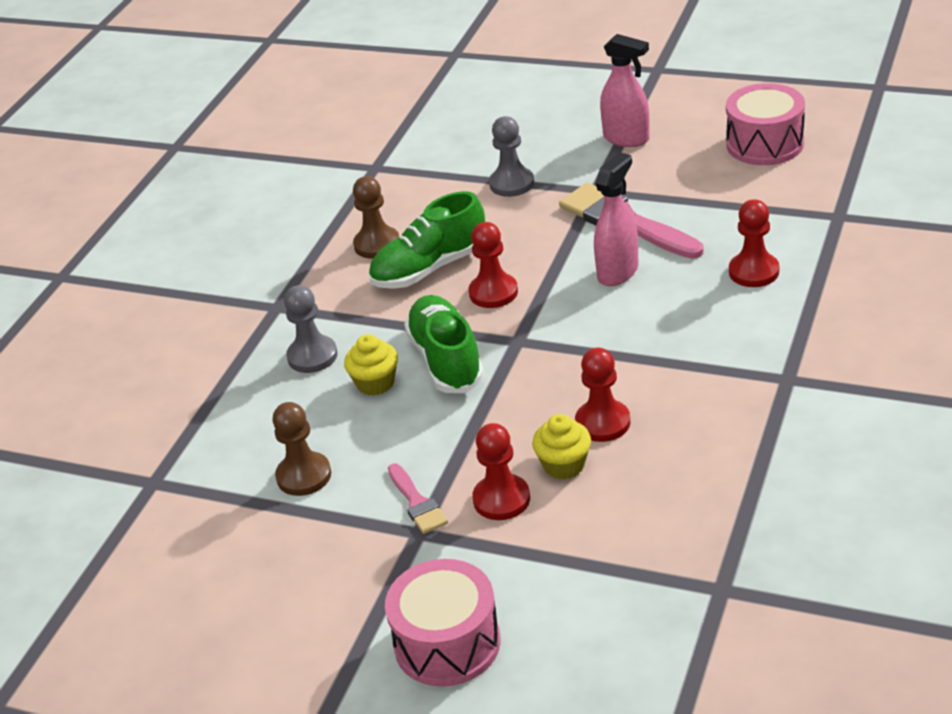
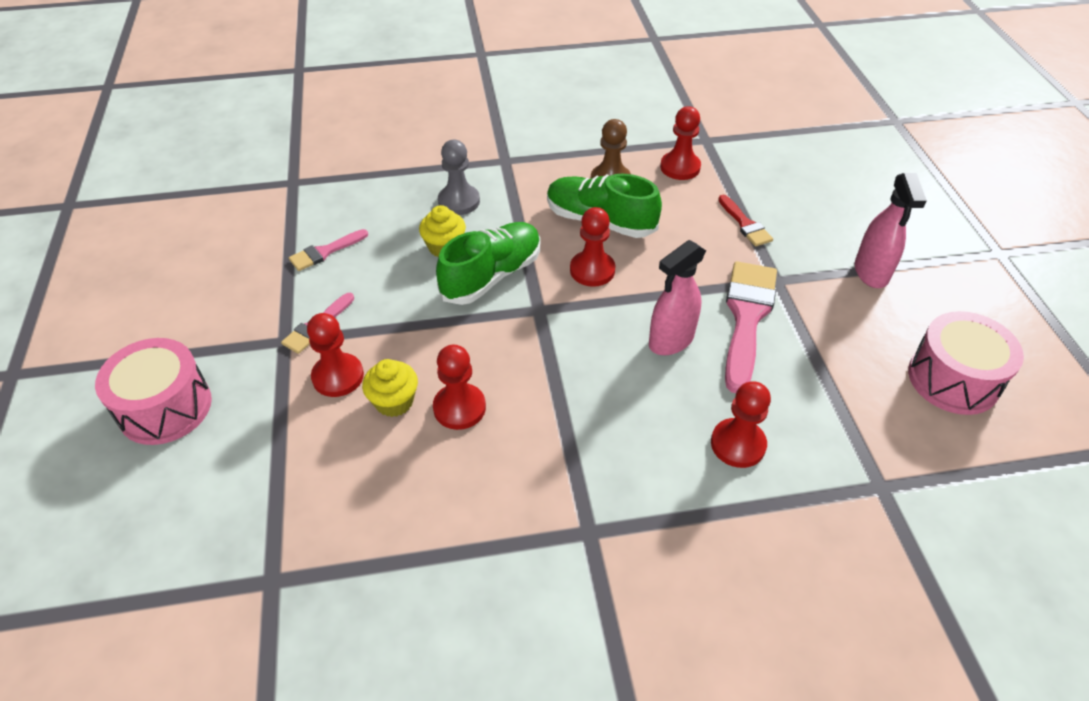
camera: 55 degrees right, 10 degrees up
brown pawn [272,402,331,496] -> pink brush [289,229,368,271]
grey pawn [489,116,534,197] -> red brush [718,195,773,247]
pink spray bottle [594,152,639,286] -> pink spray bottle turned 135 degrees clockwise [649,240,706,355]
none -> red pawn [660,106,701,180]

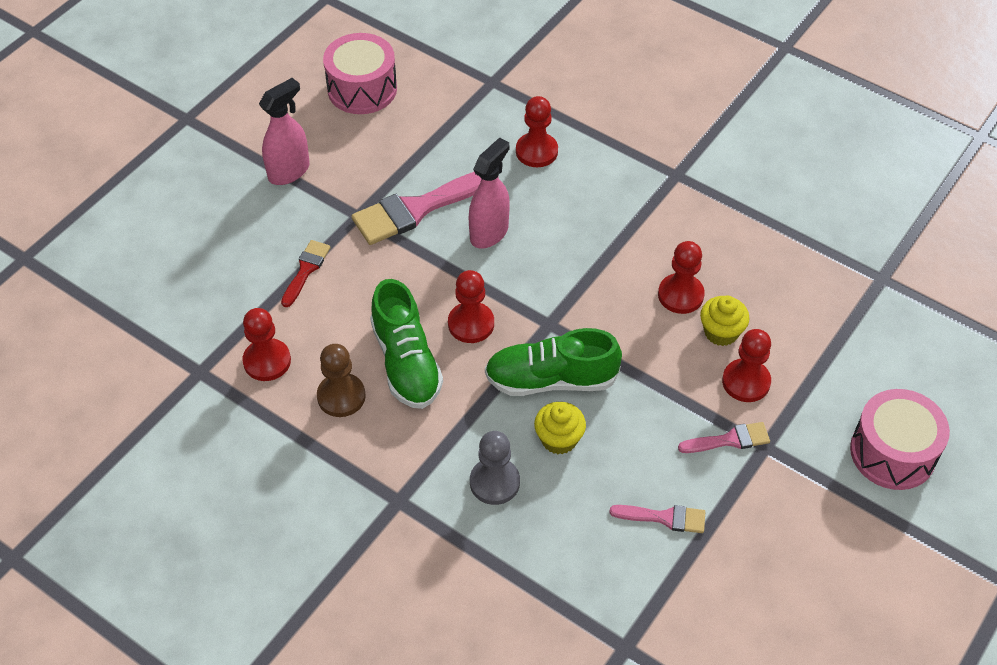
camera: 135 degrees left, 5 degrees up
pink spray bottle [649,240,706,355] -> pink spray bottle turned 60 degrees counterclockwise [469,137,510,249]

